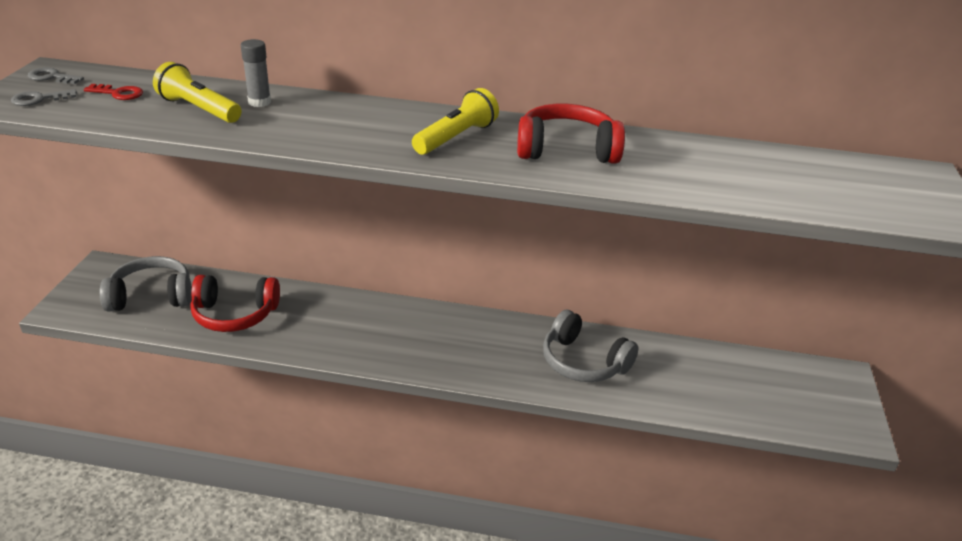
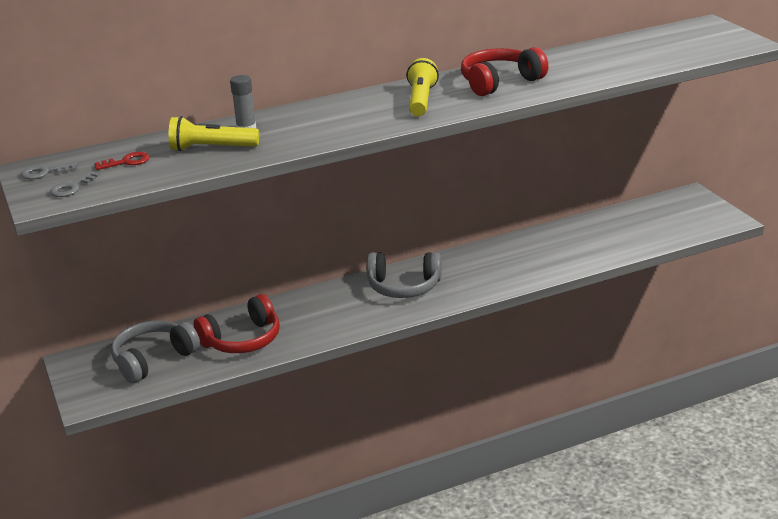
camera: 30 degrees left, 5 degrees down
grey headphones [543,310,639,382] -> grey headphones moved to [367,252,442,298]

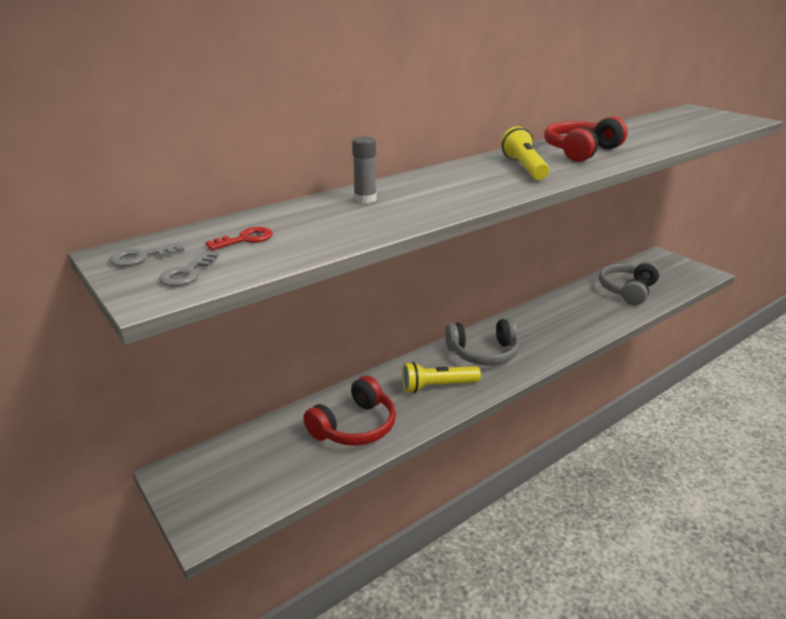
camera: 15 degrees left, 0 degrees up
grey headphones [111,320,200,383] -> grey headphones moved to [599,261,660,305]
yellow flashlight [168,116,259,151] -> yellow flashlight moved to [402,362,481,393]

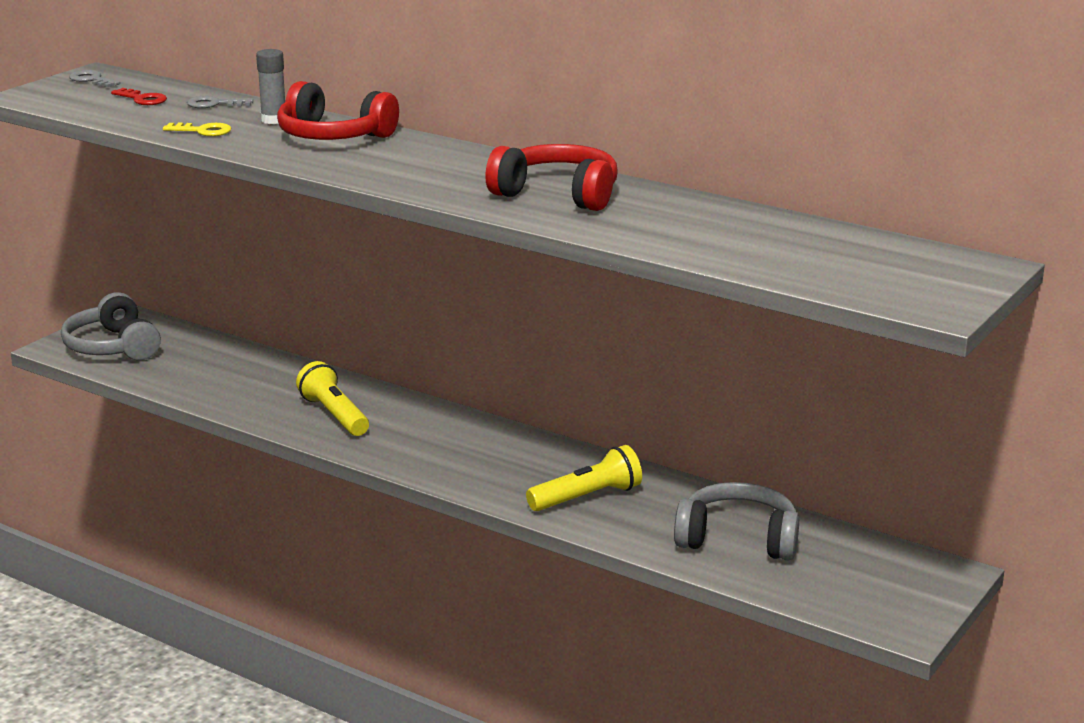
camera: 70 degrees right, 5 degrees down
grey key [159,251,219,286] -> grey key moved to [187,96,253,108]
red headphones [303,376,396,446] -> red headphones moved to [277,81,399,140]
grey headphones [445,318,520,366] -> grey headphones moved to [61,292,161,360]
yellow flashlight [501,126,549,180] -> yellow flashlight moved to [526,445,642,511]
none -> yellow key [163,123,231,136]

